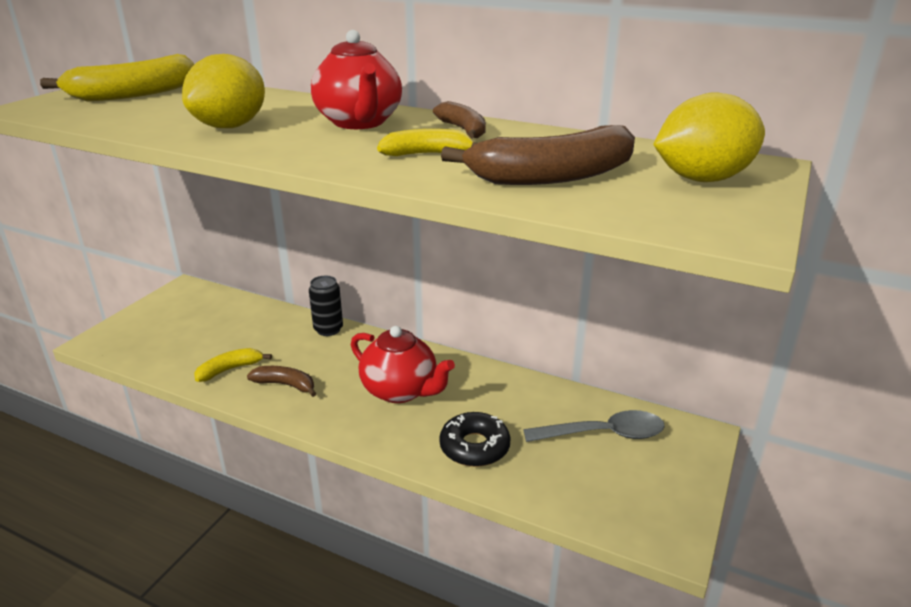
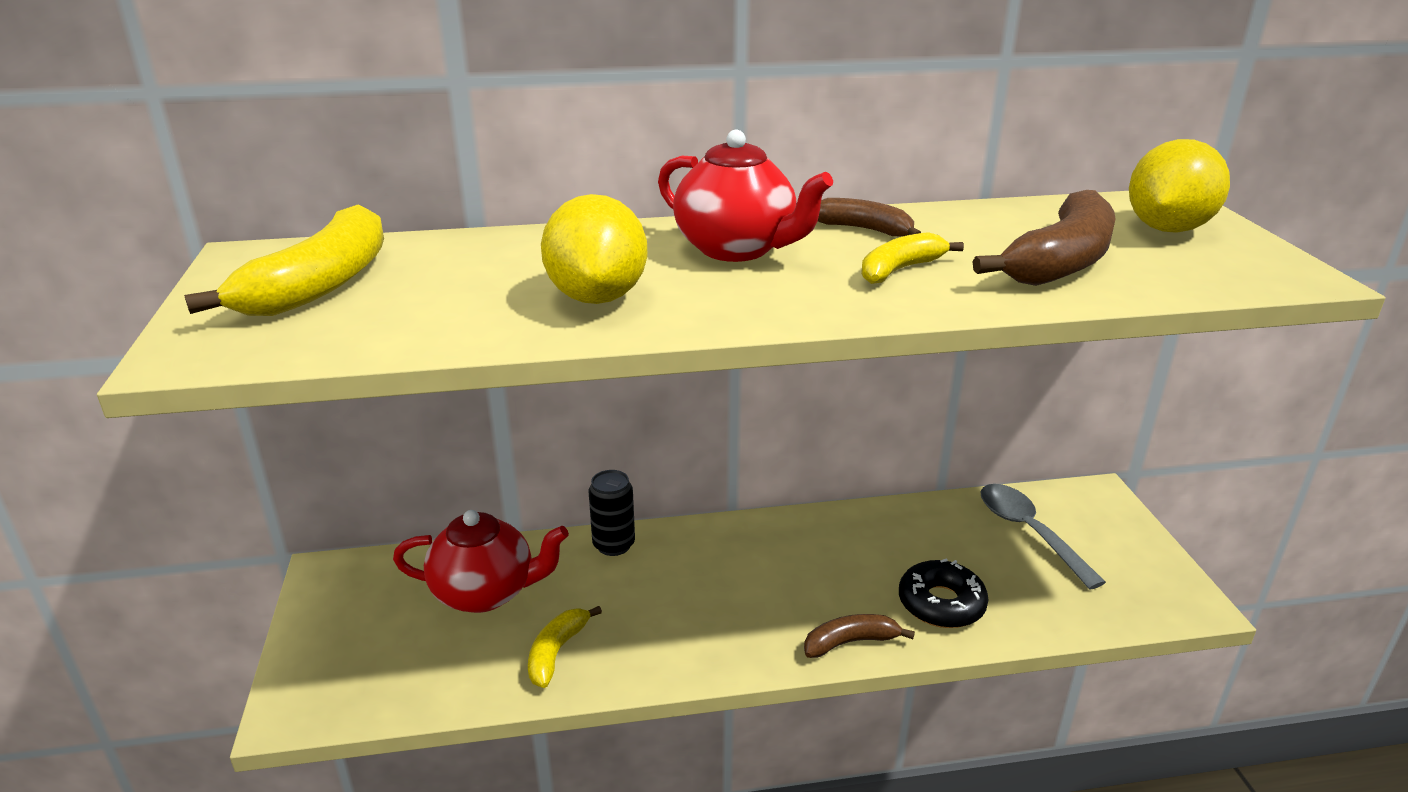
camera: 35 degrees left, 0 degrees up
brown banana [247,366,317,397] -> brown banana moved to [804,614,915,658]
red teapot [351,326,455,403] -> red teapot moved to [393,510,569,613]
grey spoon [523,410,665,442] -> grey spoon turned 75 degrees counterclockwise [981,484,1106,590]

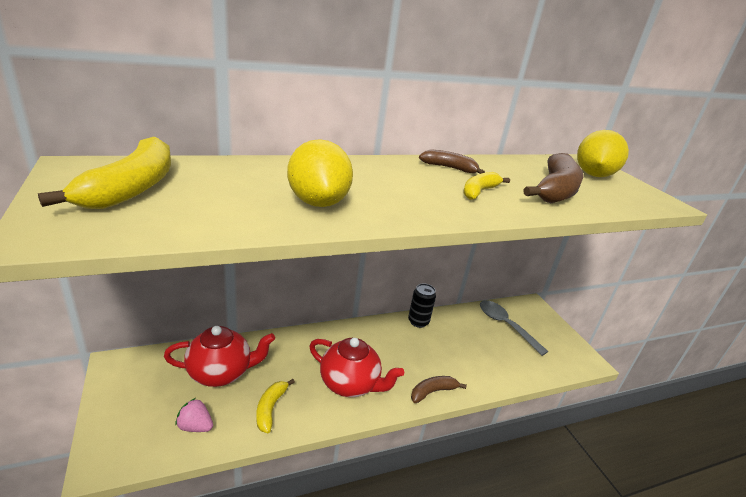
camera: 15 degrees left, 0 degrees up
black can [588,470,635,556] -> black can moved to [408,284,436,328]
red teapot [658,130,833,262] -> red teapot moved to [309,338,404,397]
black donut [899,558,988,628] -> none
none -> pink strawberry [175,398,213,432]

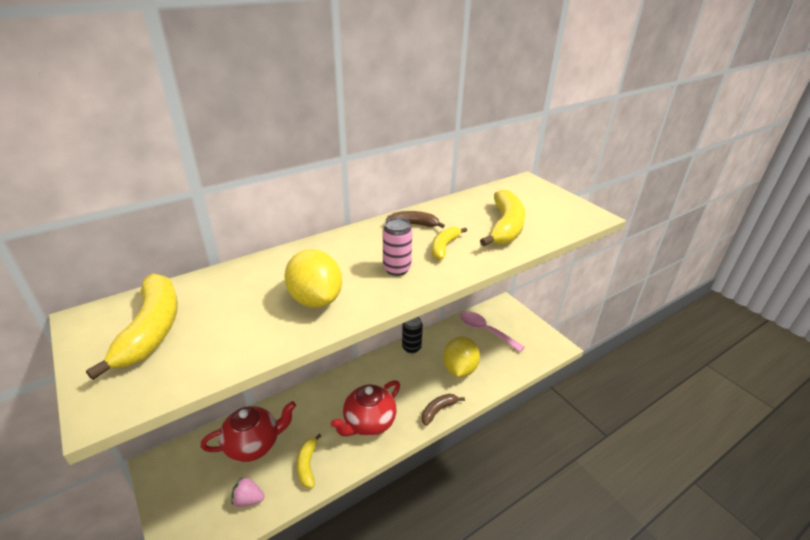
camera: 10 degrees left, 5 degrees up
red teapot [309,338,404,397] -> red teapot turned 120 degrees clockwise [331,380,400,436]
grey spoon [480,300,548,356] -> pink spoon [460,311,525,352]
brown banana [523,153,584,203] -> yellow banana [480,189,525,246]
yellow lemon [577,130,629,177] -> yellow lemon moved to [443,336,480,377]
none -> pink can [383,218,412,276]

